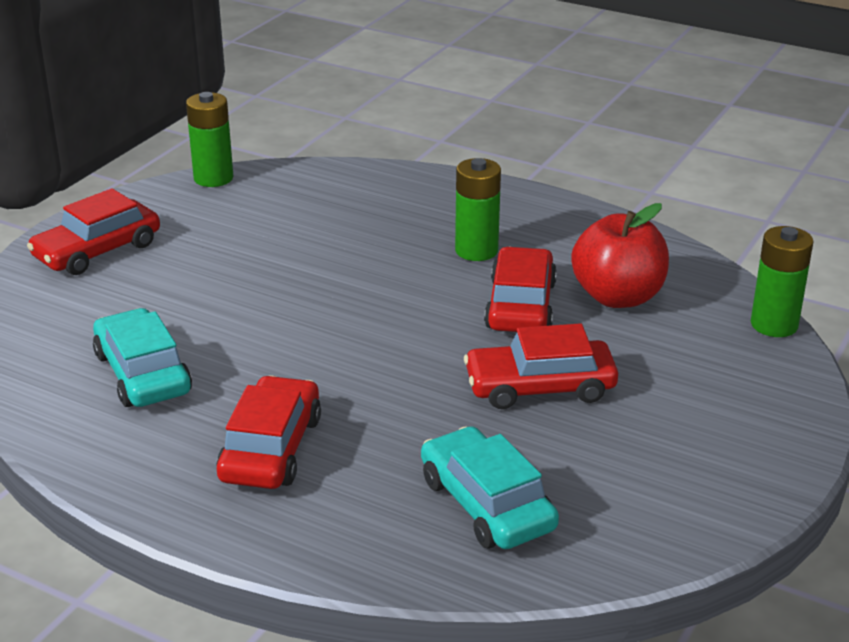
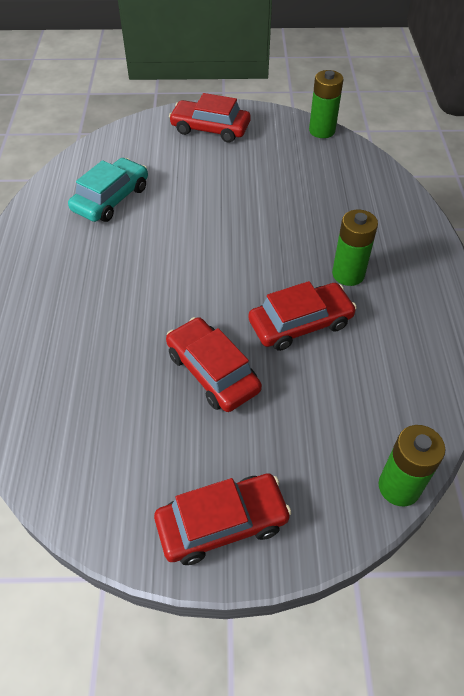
camera: 60 degrees right, 20 degrees up
red car [216,375,321,489] -> red car moved to [154,473,291,565]
turquoise car [421,426,559,549] -> none
red apple [571,203,669,308] -> none

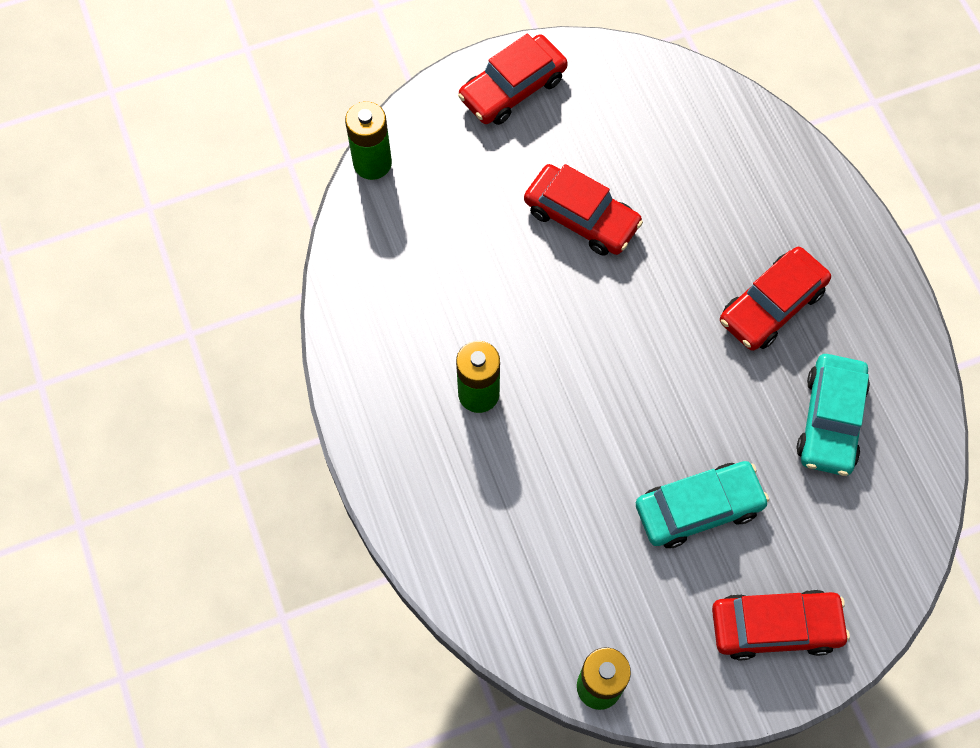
camera: 160 degrees right, 15 degrees up
red car [248,281,357,351] -> red car moved to [720,247,831,351]
none -> turquoise car [636,461,769,548]

